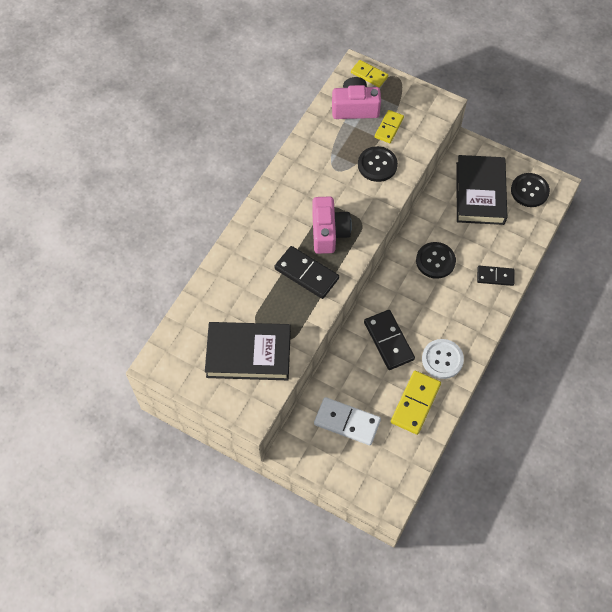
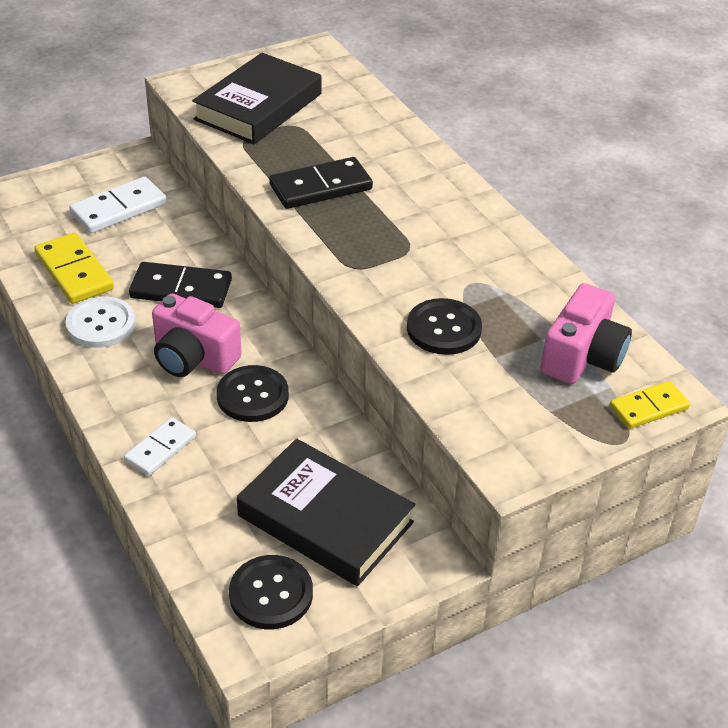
camera: 120 degrees right, 20 degrees down
pink camera [312,197,352,254] -> pink camera moved to [152,294,242,377]
yellow domino [375,110,404,143] -> none
black domino [477,266,514,286] -> white domino [124,417,196,476]

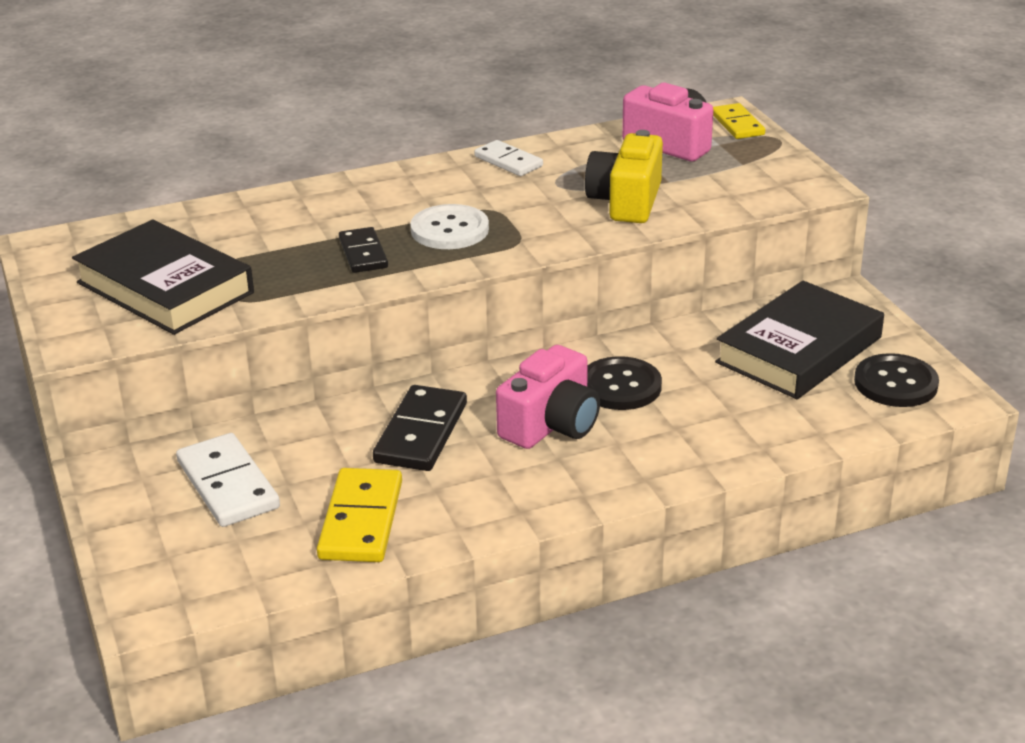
camera: 80 degrees left, 10 degrees down
yellow domino [34,233,114,304] -> yellow domino turned 60 degrees counterclockwise [317,468,402,562]
white button [66,297,136,348] -> white button moved to [410,204,489,249]
white domino [124,417,196,476] -> white domino moved to [474,140,543,176]
black domino [269,157,373,209] -> black domino [339,227,388,273], size x0.64
black button [407,298,482,355] -> yellow camera [585,130,663,223]

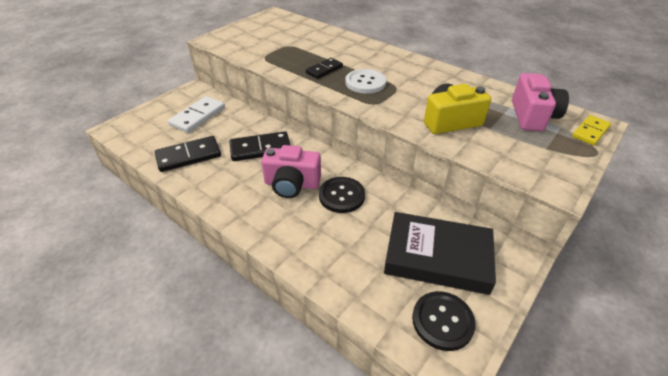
camera: 60 degrees right, 10 degrees up
black book [72,220,254,335] -> none
yellow domino [317,468,402,562] -> black domino [155,136,221,172]
white domino [474,140,543,176] -> none

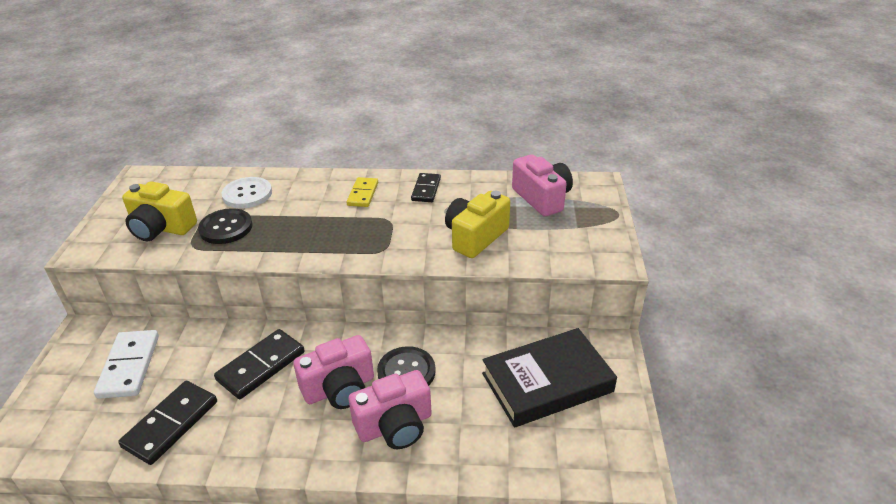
camera: 35 degrees left, 5 degrees down
black domino [306,58,343,79] -> black domino moved to [411,173,441,202]
white button [346,69,387,94] -> white button moved to [221,177,272,208]
black button [412,291,476,351] -> black button moved to [198,208,253,244]
yellow domino [572,115,611,145] -> yellow domino moved to [347,177,378,207]
none -> yellow camera [122,181,197,241]
none -> pink camera [349,370,432,449]

